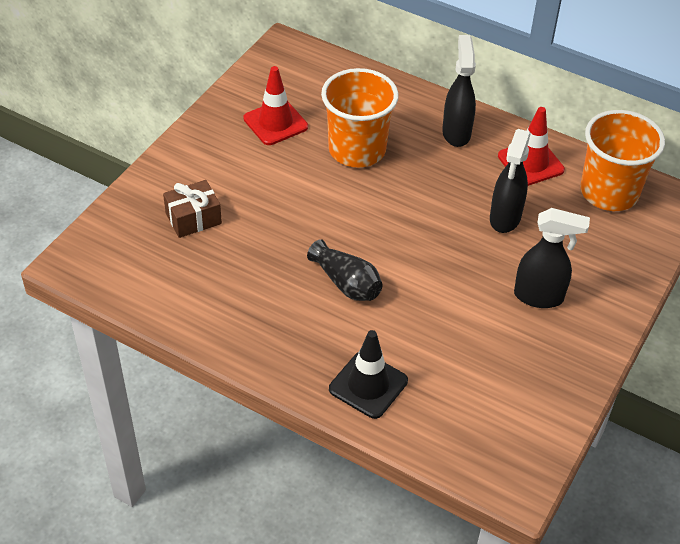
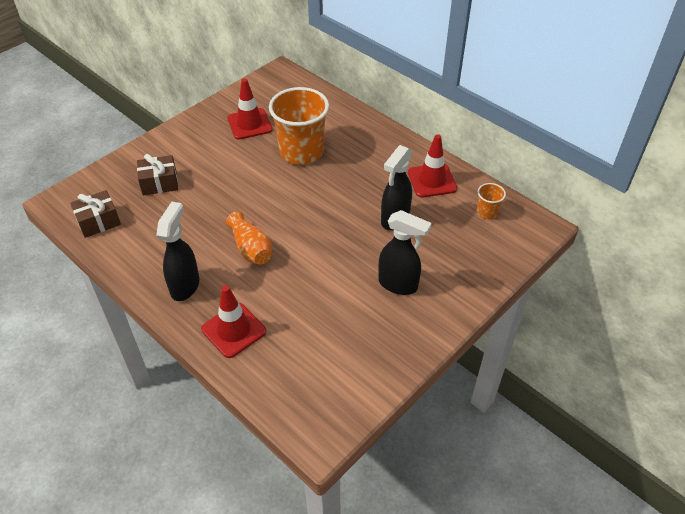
camera: 15 degrees right, 0 degrees up
black vase [307,239,383,301] -> orange vase [226,212,272,265]
black traffic cone [329,330,408,419] -> red traffic cone [201,285,266,358]
black spray bottle [442,35,476,147] -> black spray bottle moved to [156,202,199,301]
orange cup [580,110,665,211] -> orange cup [477,183,506,219], size x0.44
none -> brown gift [70,190,121,238]

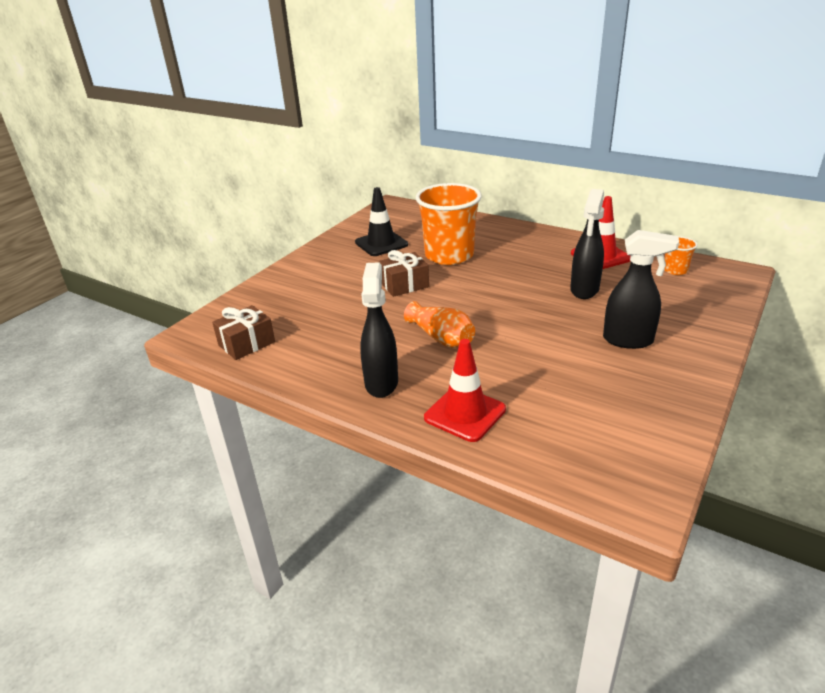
camera: 10 degrees left, 15 degrees down
brown gift [137,154,178,195] -> brown gift moved to [379,250,429,297]
red traffic cone [227,78,272,139] -> black traffic cone [355,187,408,256]

